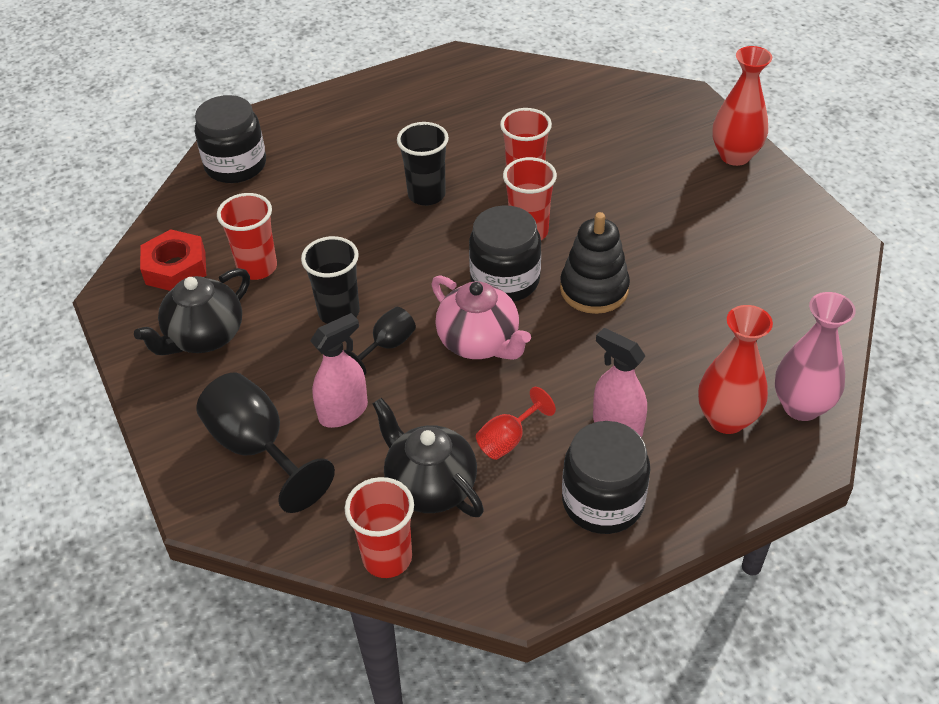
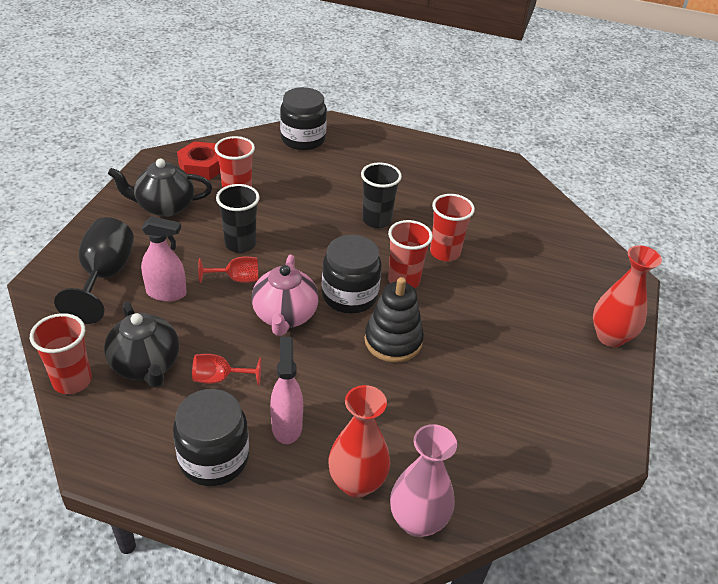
camera: 40 degrees right, 5 degrees down
black goblet [343,307,416,375] -> red goblet [198,256,258,283]
black teapot [373,398,484,517] -> black teapot turned 150 degrees clockwise [104,301,179,388]

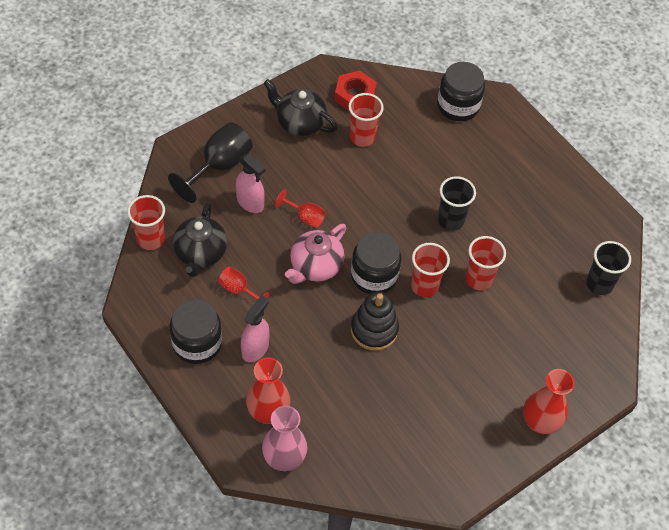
camera: 35 degrees right, 15 degrees up
black cup [216,184,260,253] -> black cup moved to [586,241,631,295]

